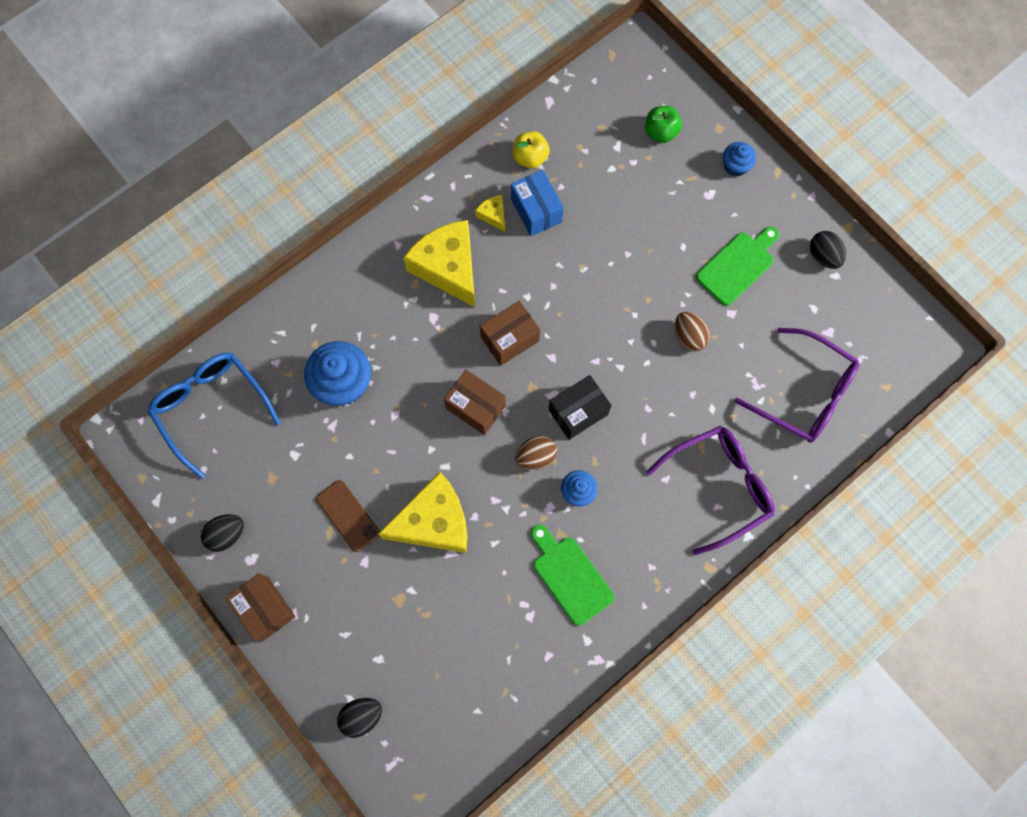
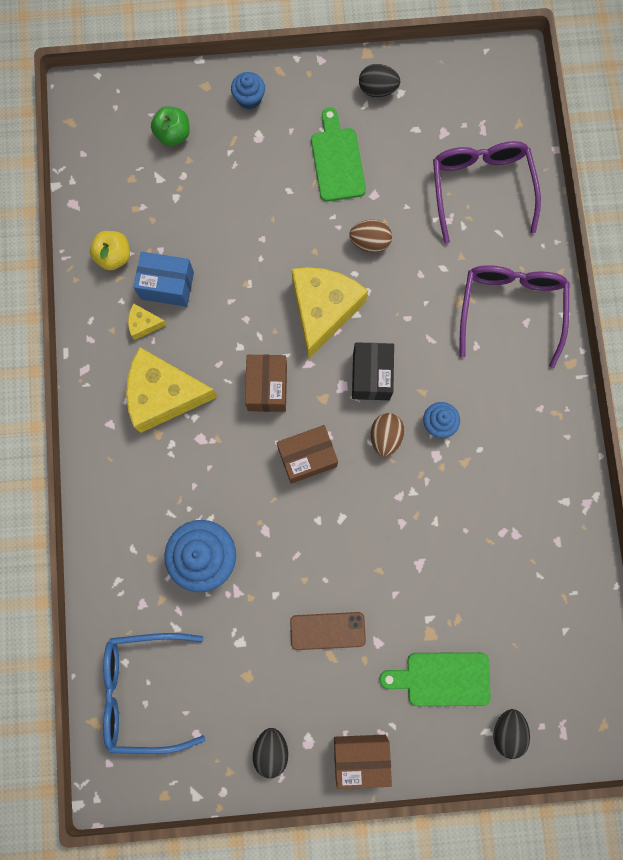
camera: 55 degrees left, 5 degrees up
yellow cheese [378,472,468,553] -> yellow cheese moved to [292,267,368,359]
green cutting board [531,525,614,626] -> green cutting board moved to [379,652,491,706]
purple glasses [734,328,860,443] -> purple glasses turned 75 degrees counterclockwise [433,141,541,244]

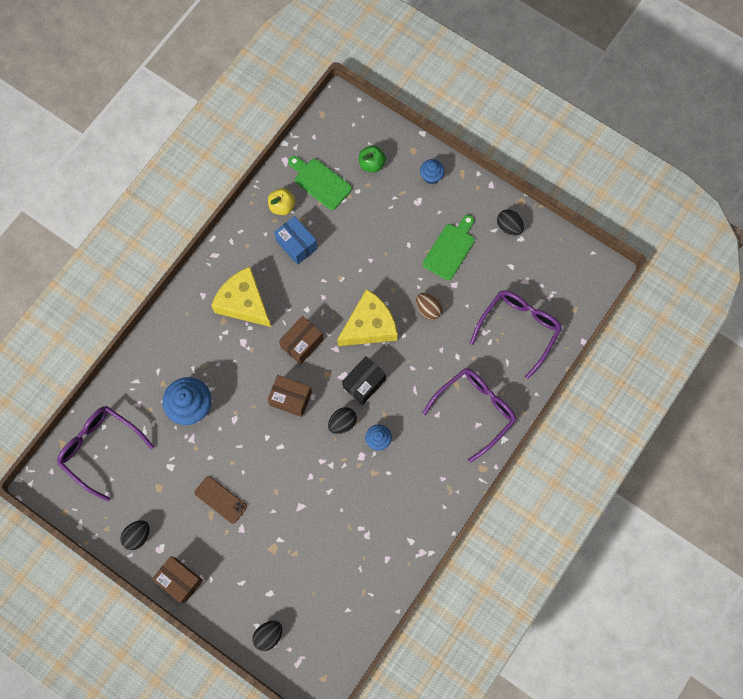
camera: 40 degrees right, 5 degrees down
blue glasses [103,633,205,754] -> purple glasses [57,406,154,502]
yellow cheese [128,303,167,340] -> none
brown egg [371,413,405,457] -> black egg [328,407,357,434]
green cutting board [379,652,491,706] -> green cutting board moved to [288,156,352,210]

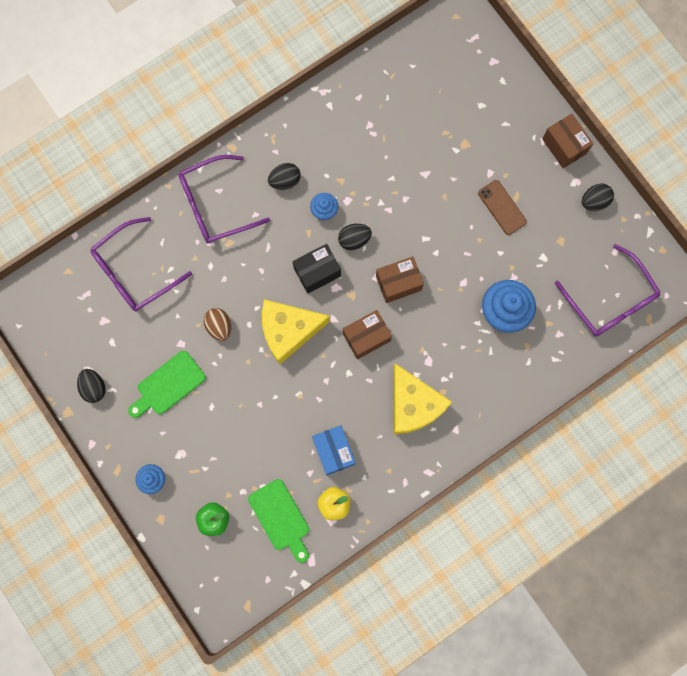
camera: 160 degrees left, 5 degrees up
black egg [253,621,282,651] -> black egg moved to [268,163,301,190]
brown box [267,375,312,417] -> brown box turned 60 degrees counterclockwise [376,256,424,303]

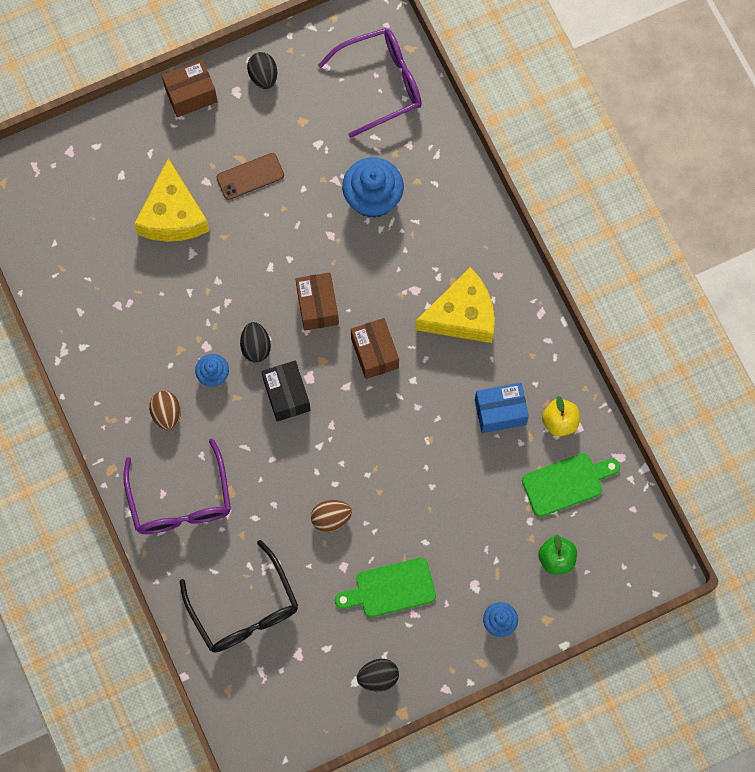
camera: 80 degrees left, 5 degrees down
purple glasses [90,217,192,312] -> black glasses [180,540,298,653]
green cutting board [128,351,206,418] -> green cutting board turned 105 degrees clockwise [335,558,436,617]
yellow cheese [262,299,330,364] -> yellow cheese moved to [134,158,209,242]
black egg [268,163,301,190] -> brown egg [149,391,181,431]

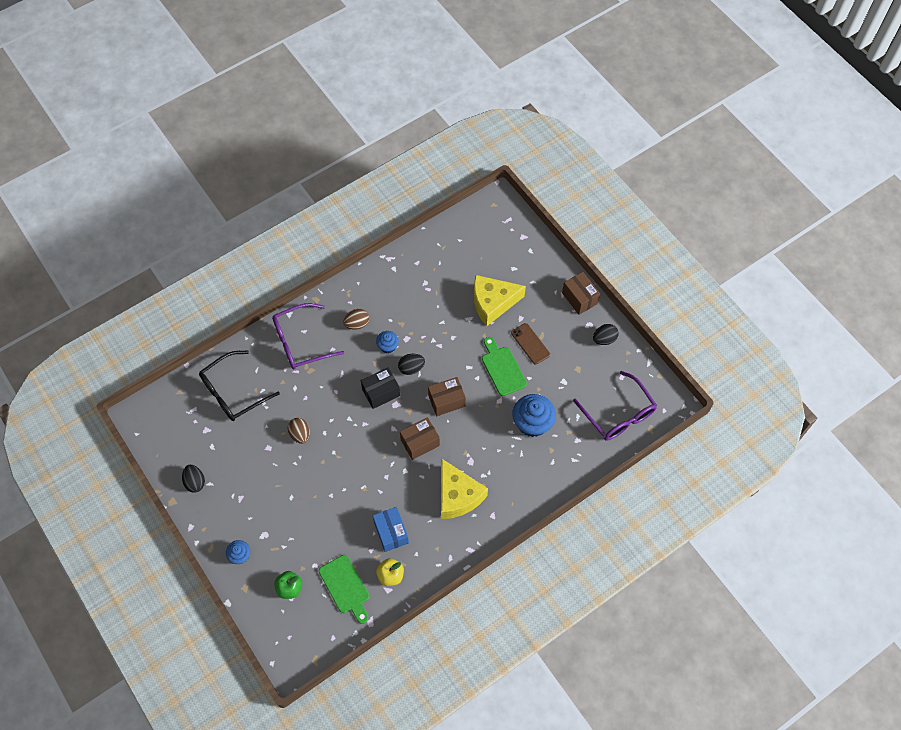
camera: 80 degrees right, 10 degrees down
green cutting board [335,558,436,617] -> green cutting board moved to [482,337,527,396]

